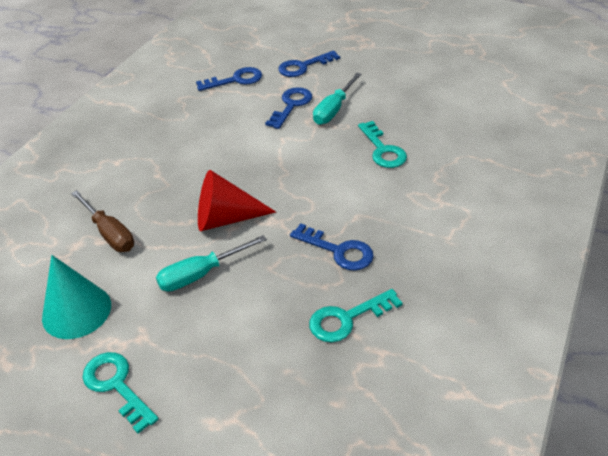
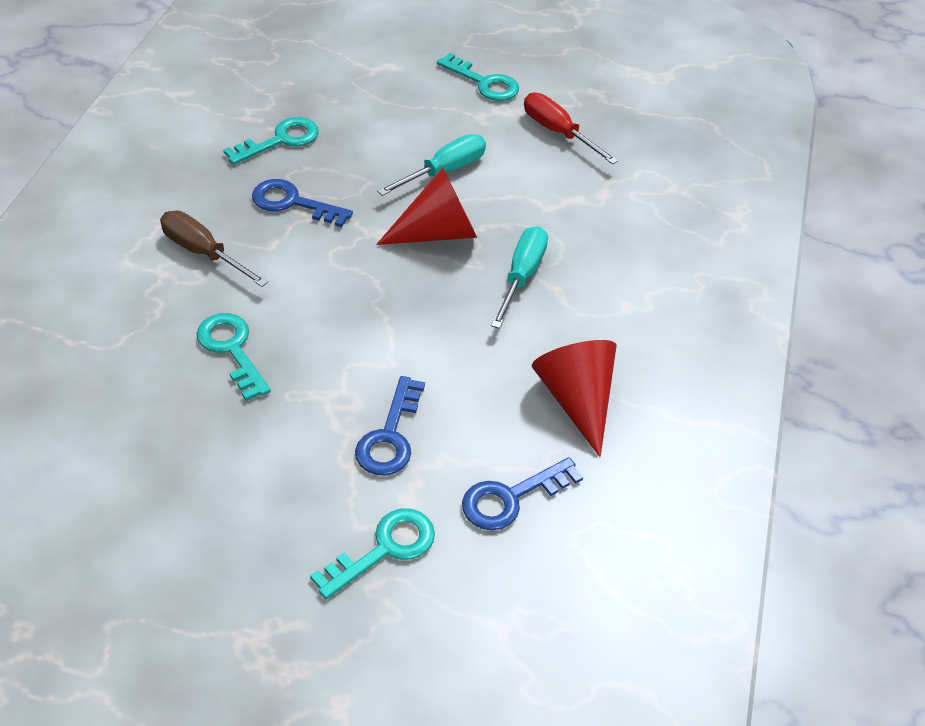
camera: 165 degrees right, 5 degrees up
turquoise cone [42,255,111,339] -> red screwdriver [524,93,618,164]
brown screwdriver [71,190,134,252] -> brown screwdriver moved to [160,211,268,287]
blue key [278,50,340,77] -> turquoise key [310,508,435,599]
turquoise screwdriver [313,73,362,125] -> turquoise screwdriver moved to [491,226,548,329]
none -> red cone [532,340,617,457]

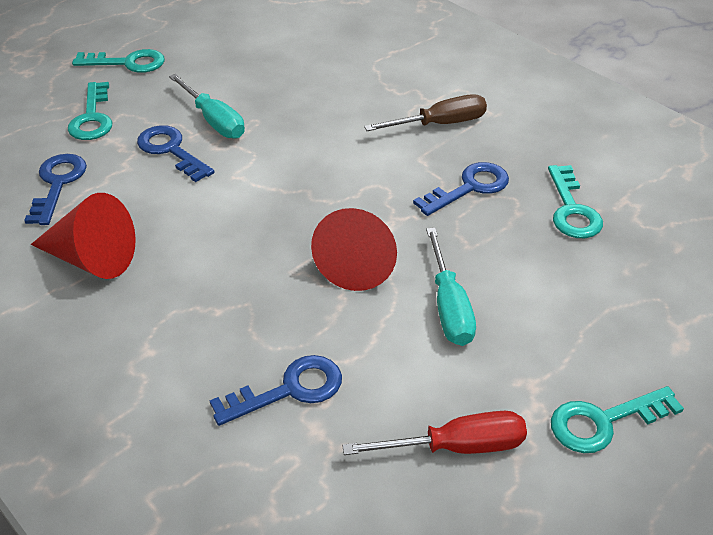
camera: 125 degrees right, 5 degrees down
turquoise key [196,313,271,401] -> turquoise key moved to [72,49,165,73]
turquoise screwdriver [491,226,548,329] -> turquoise screwdriver moved to [169,74,245,139]
none -> blue key [210,355,342,426]

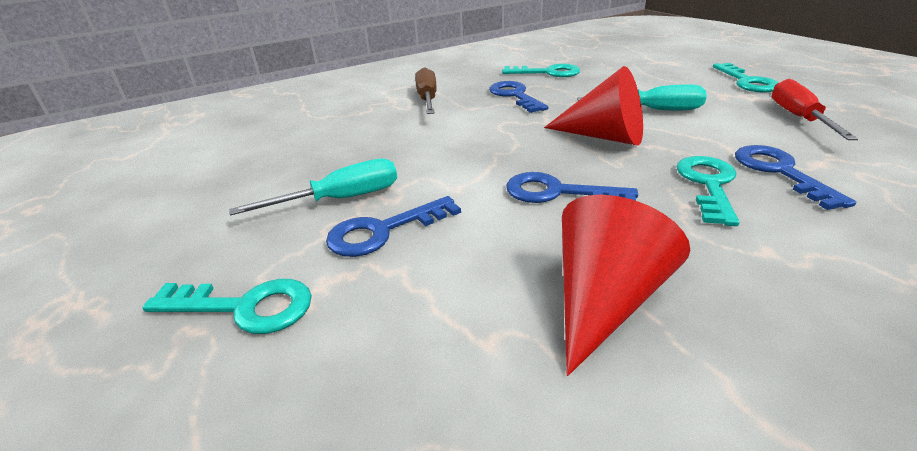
camera: 75 degrees left, 10 degrees down
blue key [24,154,87,225] -> blue key moved to [506,172,638,203]
turquoise key [72,49,165,73] -> turquoise key moved to [676,156,739,226]

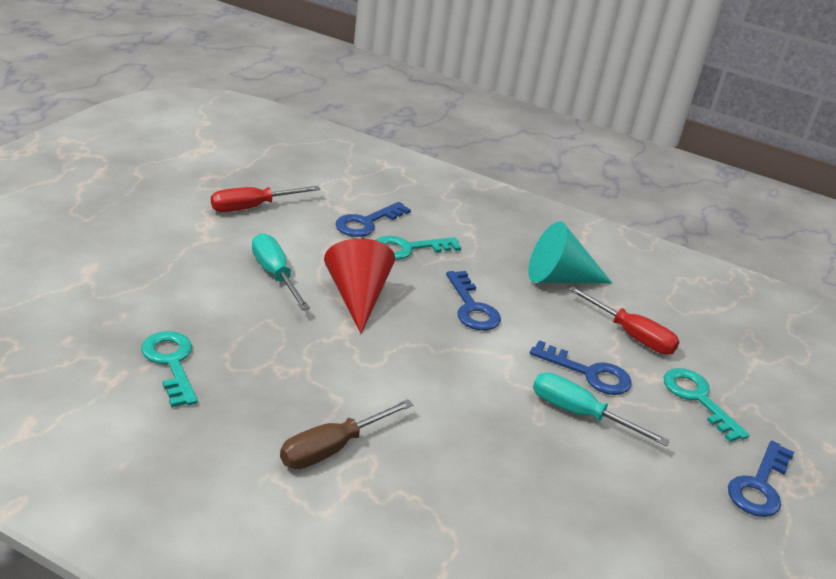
camera: 130 degrees left, 0 degrees up
blue key [489,81,548,113] -> blue key moved to [728,440,794,517]
red cone [562,194,690,376] -> turquoise cone [528,221,613,284]
turquoise key [713,63,779,93] -> none
none -> red screwdriver [568,286,679,355]

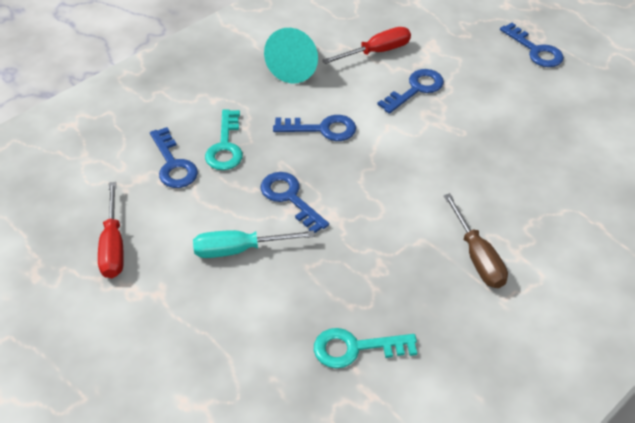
camera: 65 degrees left, 15 degrees up
red cone [324,238,395,334] -> blue key [261,172,329,233]
turquoise screwdriver [533,372,670,446] -> none
turquoise key [664,368,750,442] -> none

